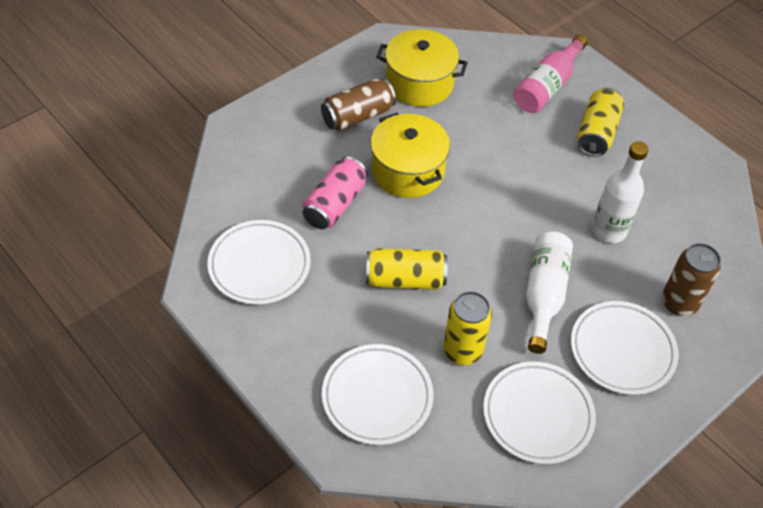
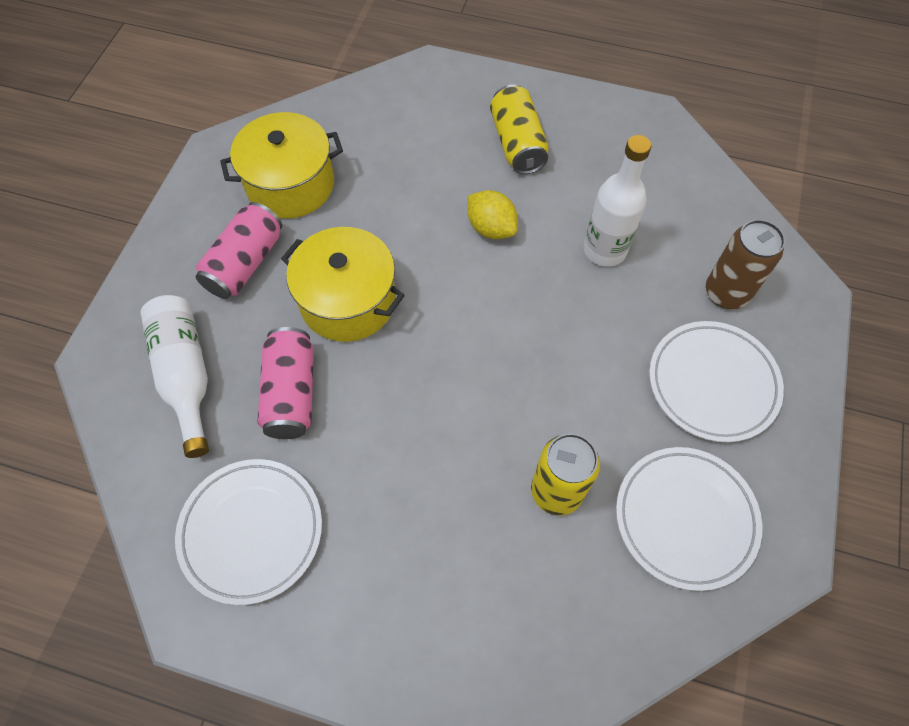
camera: 30 degrees left, 10 degrees up
brown can [321,78,396,131] -> pink can [196,202,282,299]
white plate [322,344,434,445] -> none
yellow can [366,249,448,290] -> none
pink bottle [513,35,588,113] -> none
white bottle [526,231,573,354] -> white bottle moved to [140,295,209,458]
none -> yellow lemon [468,190,518,239]

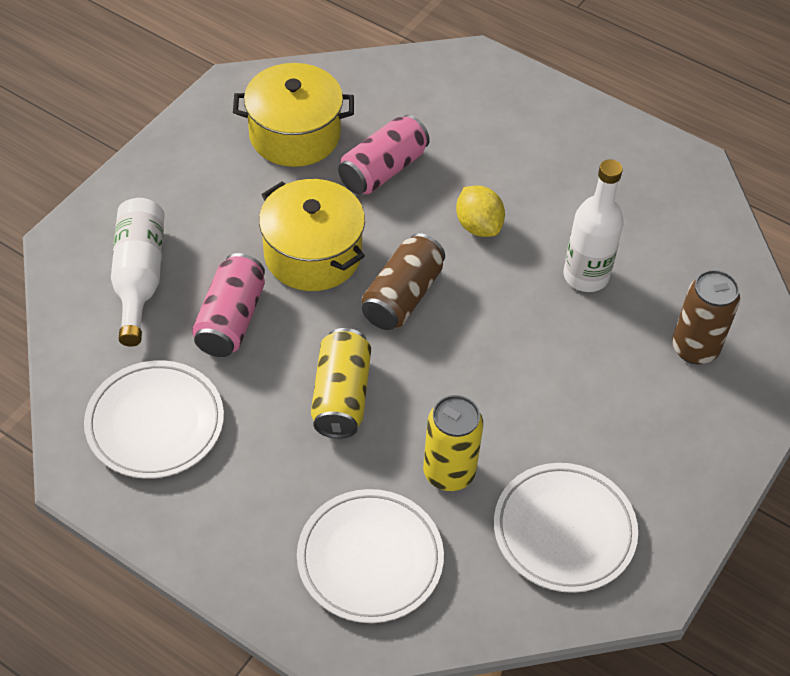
camera: 15 degrees right, 10 degrees down
pink can [196,202,282,299] -> pink can moved to [338,115,430,194]
yellow can [490,85,549,174] -> yellow can moved to [311,328,371,439]
white plate [649,321,784,442] -> white plate moved to [297,489,444,623]
none -> brown can [362,233,445,330]

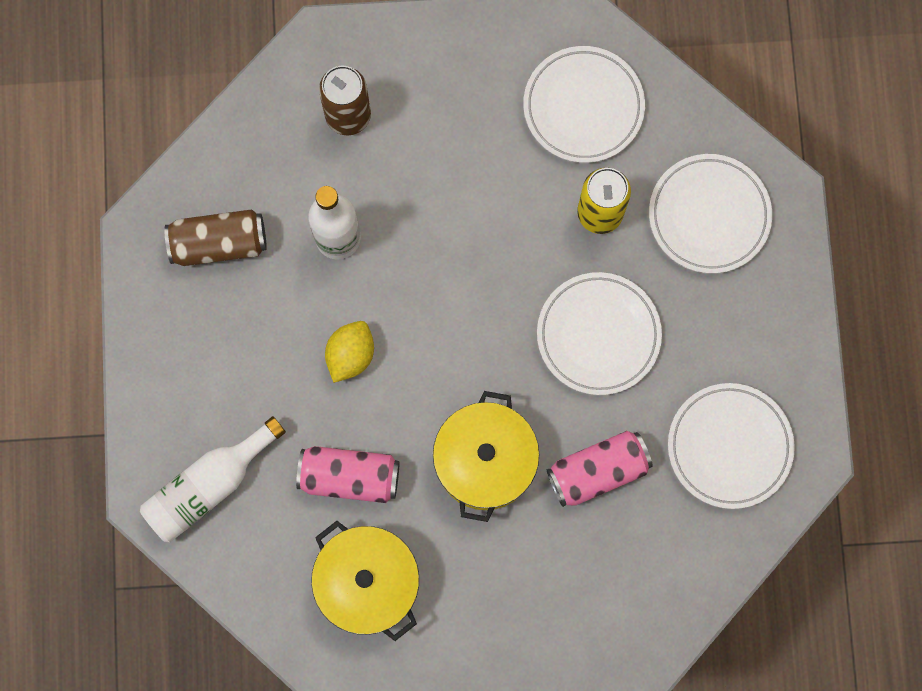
camera: 125 degrees left, 25 degrees up
white bottle [111,198,164,347] -> white bottle moved to [140,416,286,542]
yellow can [311,328,371,439] -> white plate [537,272,662,395]
brown can [362,233,445,330] -> brown can moved to [164,209,267,266]

